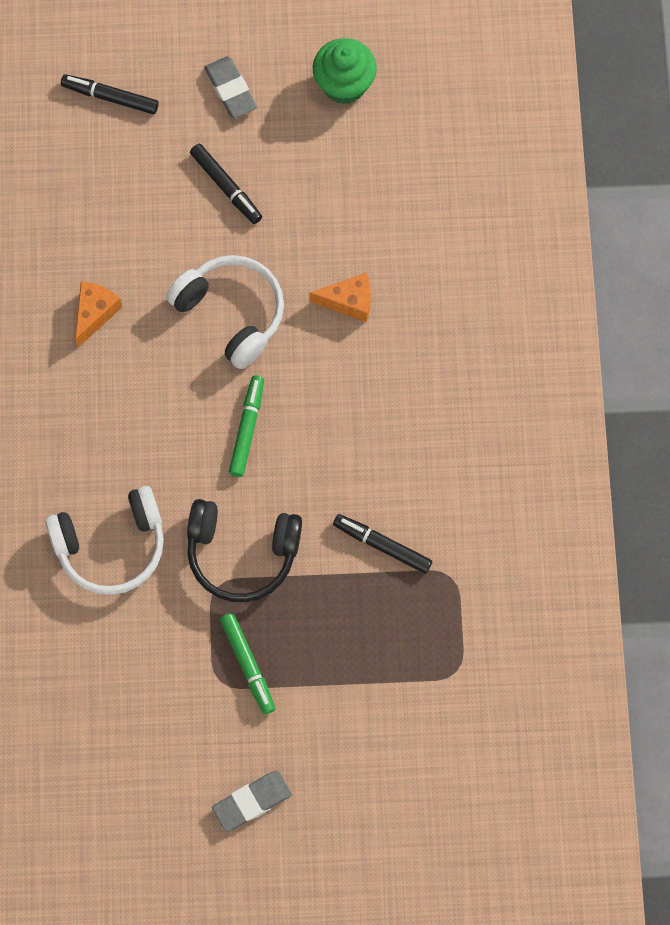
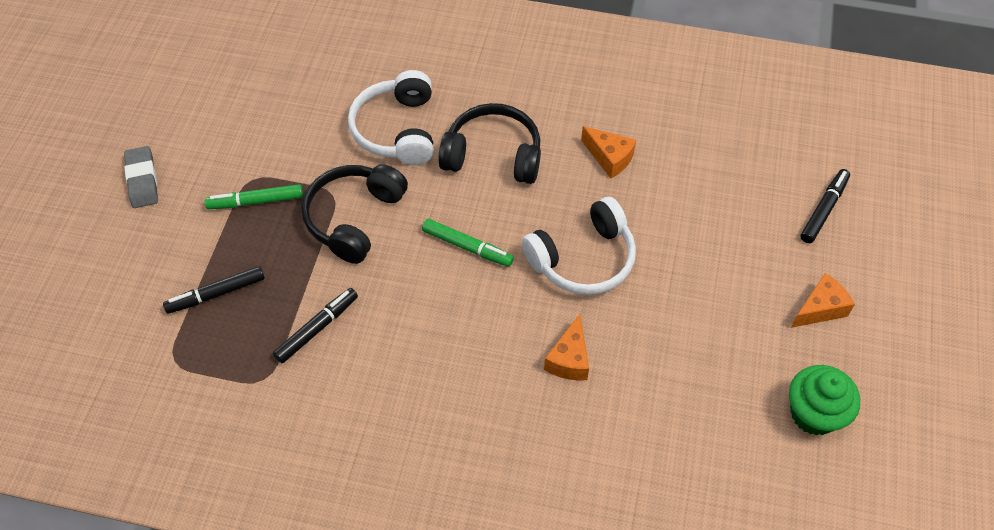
camera: 105 degrees right, 15 degrees down
black marker [190,144,262,224] -> black marker moved to [163,266,265,314]
grey eraser [204,56,257,119] -> orange cheese [791,273,855,328]
none -> black headphones [438,103,541,184]

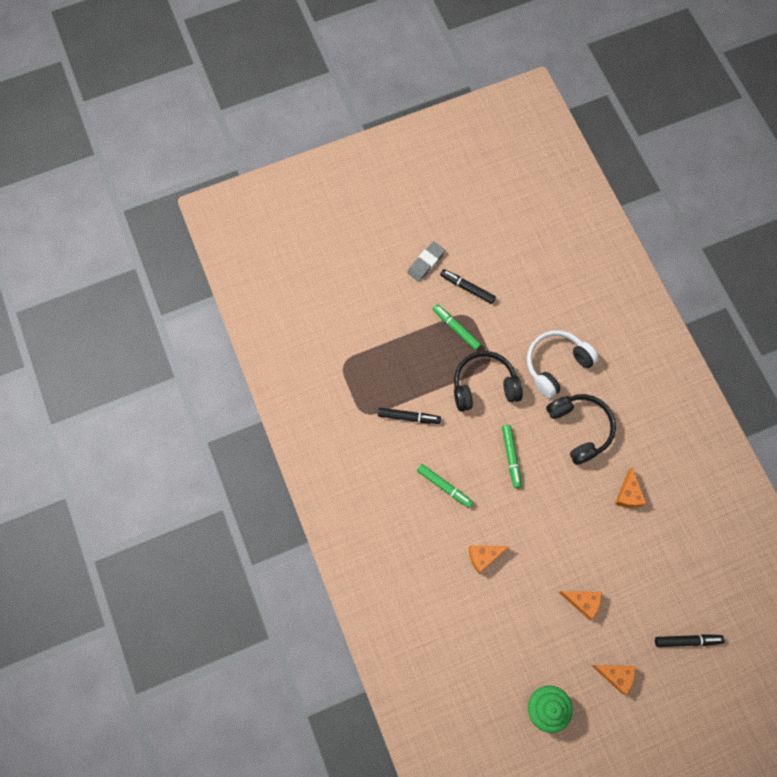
camera: 55 degrees right, 15 degrees up
black marker [163,266,265,314] -> black marker moved to [440,269,496,304]
white headphones [522,197,636,295] -> none
none -> green marker [417,464,473,508]
none -> orange cheese [559,591,601,620]

